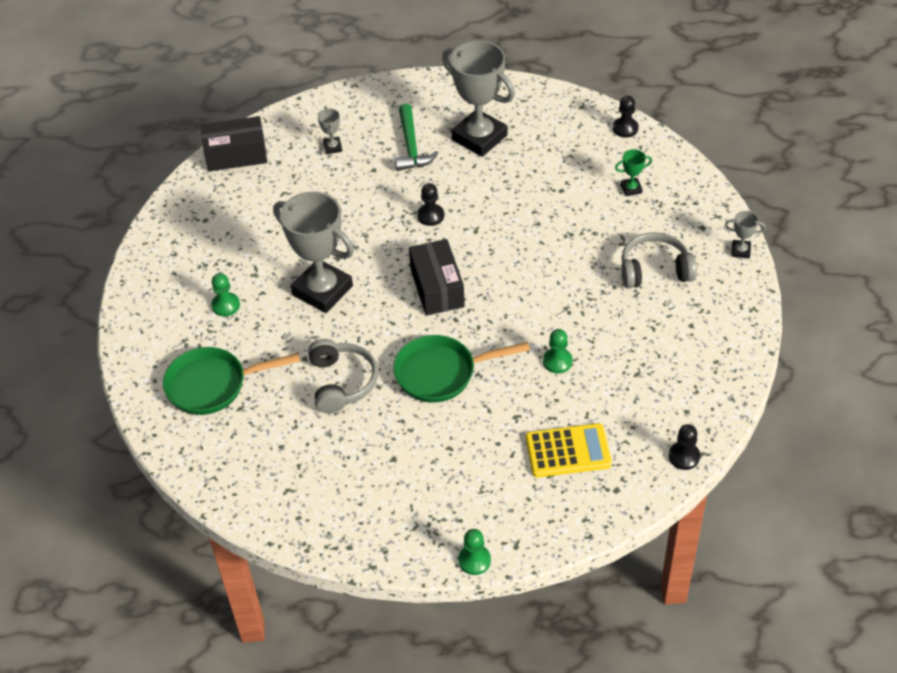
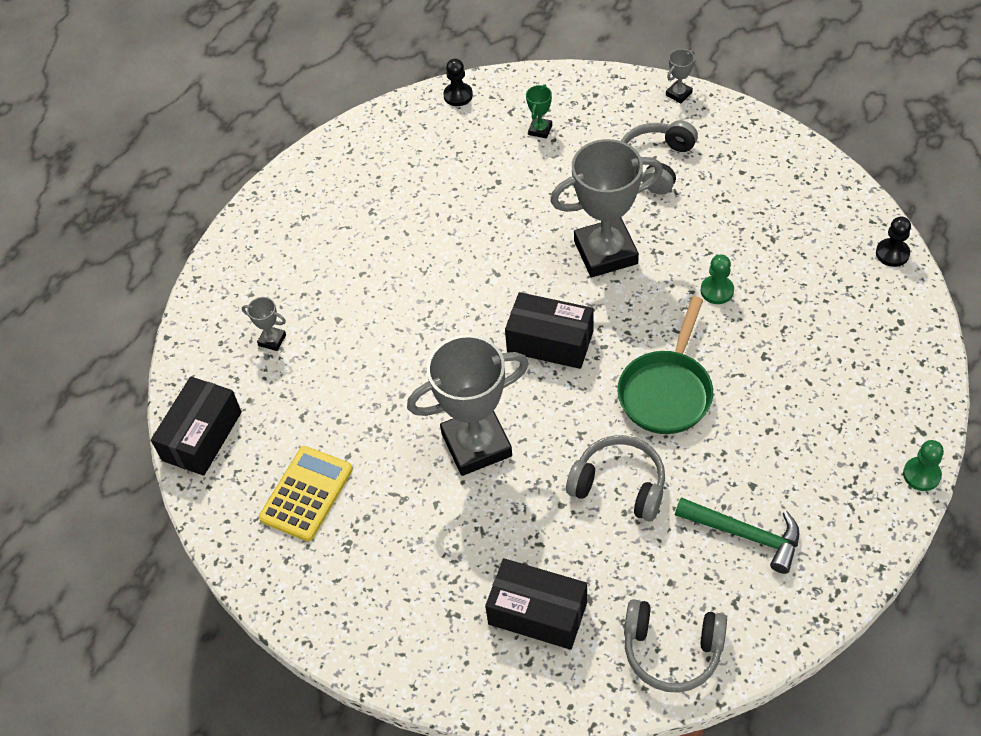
camera: 55 degrees left, 5 degrees up
green pan [163,347,300,415] -> black box [485,558,587,650]
green pawn [211,273,240,317] -> none
green hammer [395,104,438,171] -> green hammer moved to [675,497,799,574]
black pawn [417,183,444,226] -> none
grey trophy [442,40,515,157] -> grey trophy moved to [550,139,663,277]
yellow calculator [526,423,612,477] -> yellow calculator moved to [259,446,353,541]
none -> grey headphones [624,599,727,693]

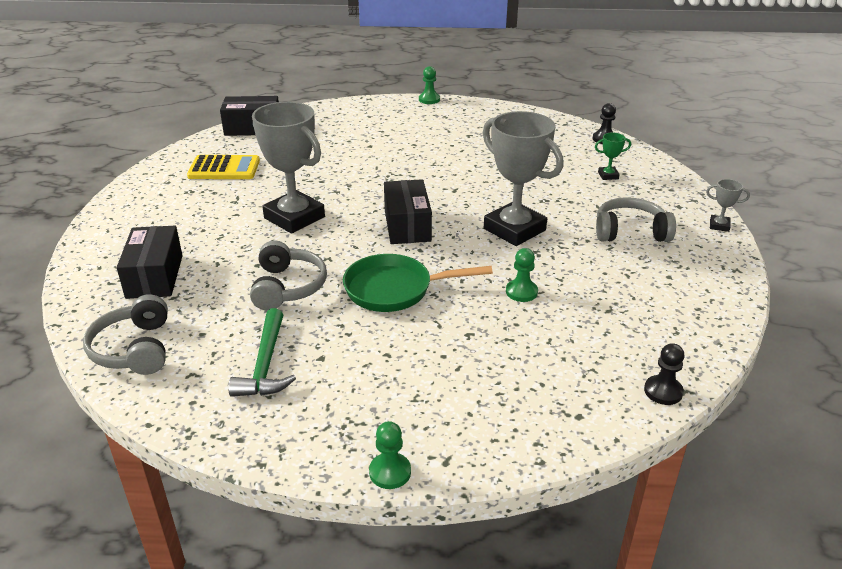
camera: 60 degrees right, 20 degrees down
grey trophy [242,297,286,351] -> none
none -> green pawn [419,66,440,104]

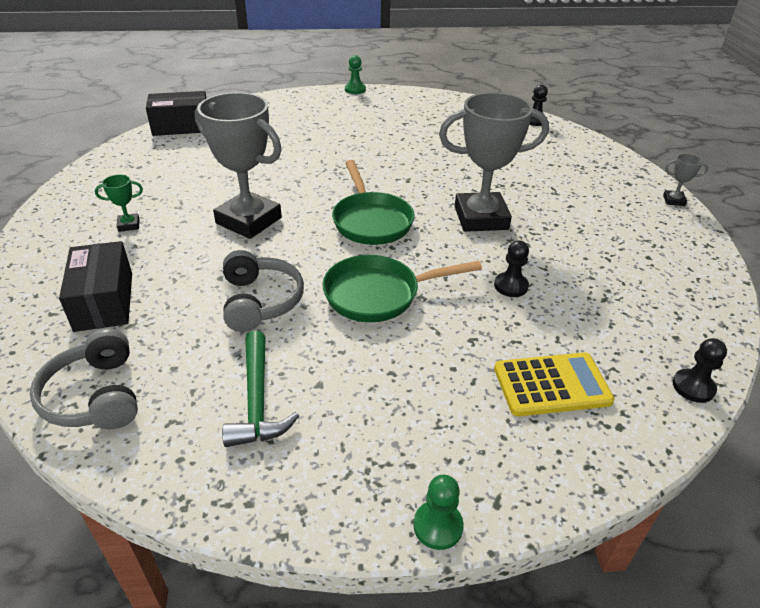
camera: 10 degrees left, 5 degrees up
yellow calculator [187,155,260,179] -> yellow calculator moved to [494,353,615,417]
black box [384,179,432,244] -> green pan [332,160,415,245]
grey trophy [482,111,563,246] -> grey trophy turned 45 degrees counterclockwise [439,92,549,232]
green pawn [506,248,538,302] -> black pawn [494,240,529,297]
green trophy [595,133,631,180] -> green trophy moved to [95,174,143,232]
grey headphones [596,197,676,242] -> none

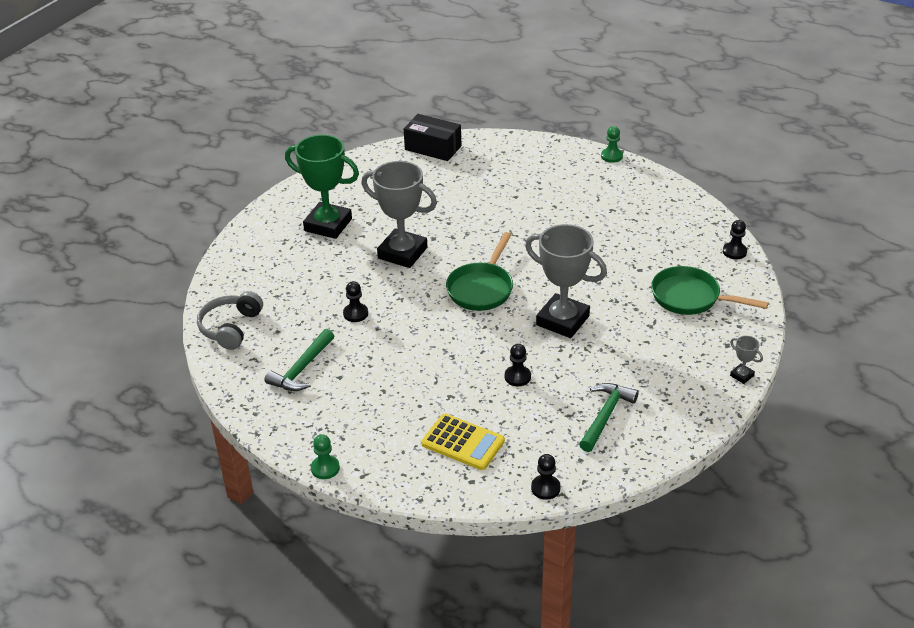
camera: 40 degrees right, 0 degrees up
black box [59,241,132,332] -> none
green trophy [95,174,143,232] -> green trophy [285,135,359,239], size x2.42
grey trophy [195,92,282,239] -> grey trophy turned 45 degrees counterclockwise [361,161,437,268]
grey headphones [223,250,304,332] -> black pawn [343,281,368,322]
green pan [322,255,482,322] -> green pan moved to [651,266,769,315]
none -> green hammer [579,383,639,452]

